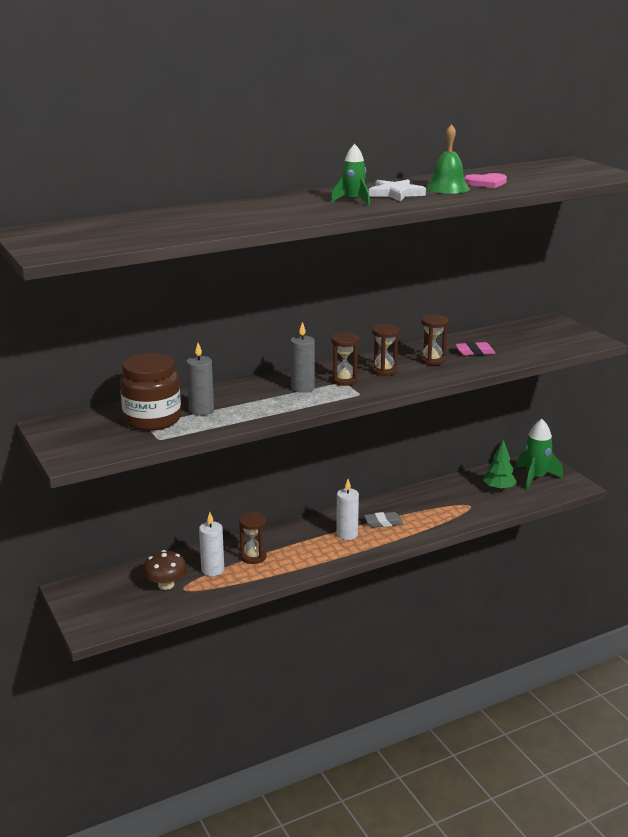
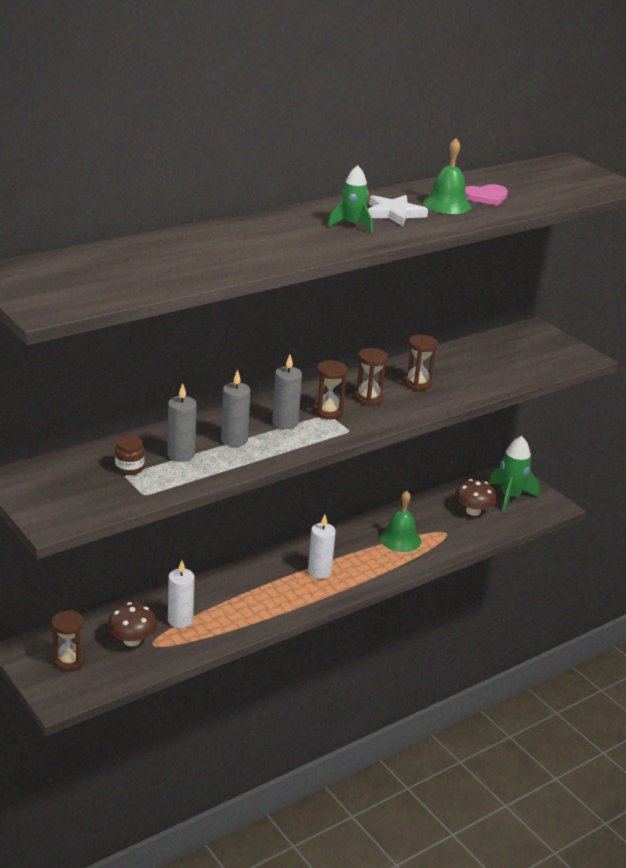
camera: 10 degrees left, 5 degrees up
brown jar [120,353,181,431] -> brown jar [115,436,144,475], size x0.45
brown hourglass [239,512,267,564] -> brown hourglass moved to [52,610,85,672]
grey eraser [364,512,403,527] -> none
pink eraser [455,342,495,356] -> none
green tree [483,440,517,491] -> brown mushroom [455,479,497,516]
none -> grey candle [221,370,250,447]
none -> green bell [380,491,421,552]

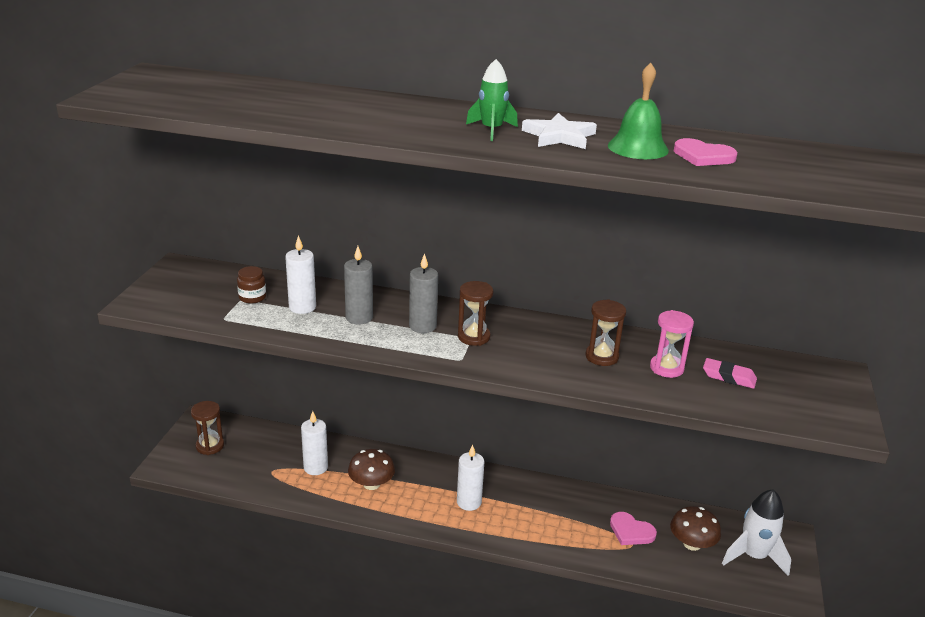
camera: 50 degrees right, 0 degrees up
brown mushroom [107,602,157,646] -> brown mushroom moved to [348,449,395,490]
grey candle [167,383,197,462] -> white candle [285,235,316,314]
brown hourglass [354,348,388,406] -> none
green bell [380,491,421,552] -> none
green rocket [489,436,540,513] -> white rocket [722,489,791,576]
none -> pink heart [610,512,657,545]
none -> pink hourglass [650,310,694,378]
none -> pink eraser [703,358,757,389]

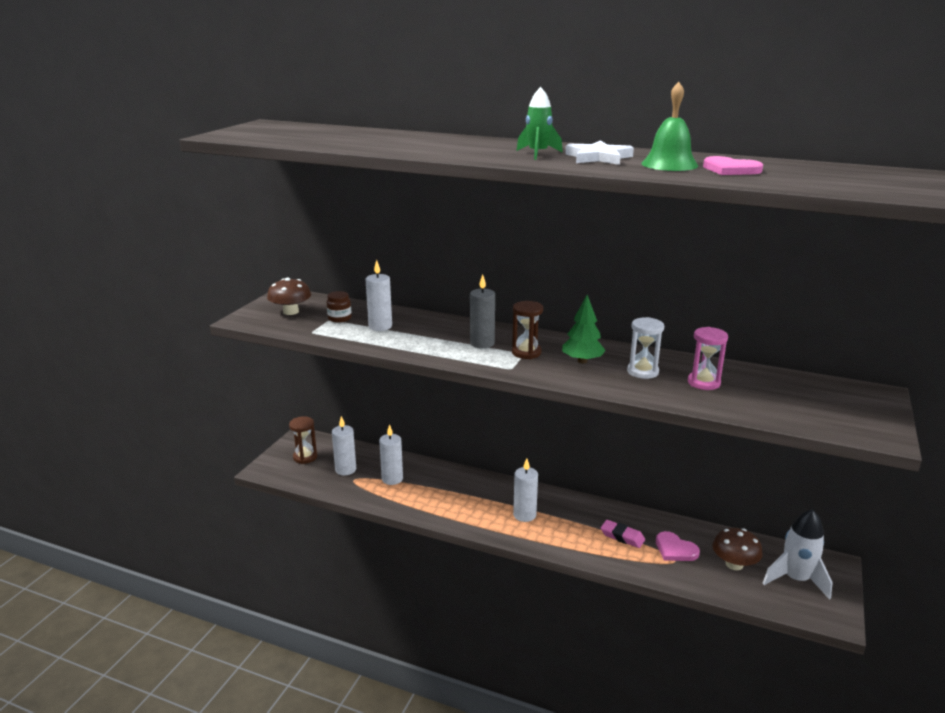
camera: 10 degrees right, 5 degrees down
grey candle [344,246,373,325] -> none
brown mushroom [348,449,395,490] -> brown mushroom moved to [267,278,311,315]
brown hourglass [585,299,626,366] -> white hourglass [627,317,664,379]
pink eraser [703,358,757,389] -> pink eraser moved to [601,520,645,548]
none -> white candle [332,416,356,476]
none -> green tree [562,295,606,363]

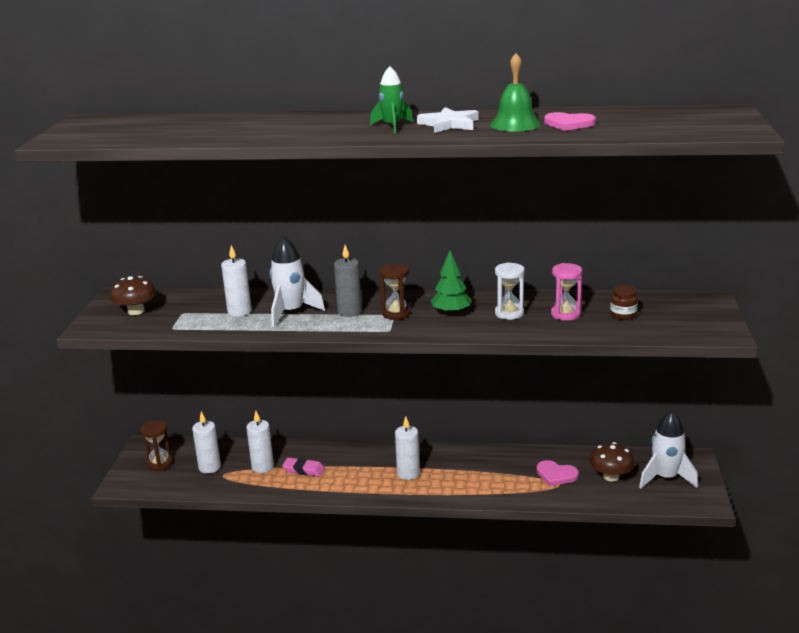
camera: 15 degrees left, 0 degrees up
brown jar [327,291,352,323] -> brown jar moved to [610,285,638,320]
pink eraser [601,520,645,548] -> pink eraser moved to [282,458,325,476]
none -> white rocket [269,236,325,327]

